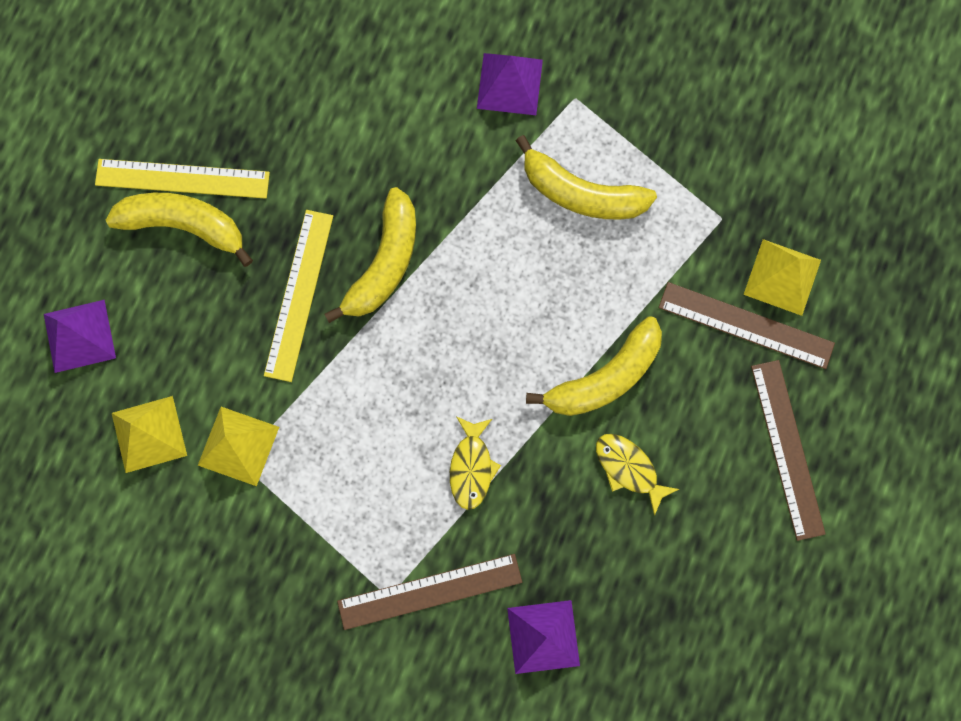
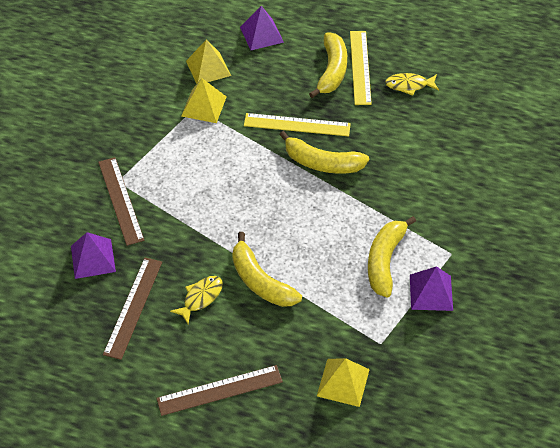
camera: 85 degrees right, 25 degrees down
yellow fish [450,416,501,510] -> yellow fish moved to [385,73,439,96]
purple pyramid [477,53,543,115] -> purple pyramid moved to [410,266,453,311]
brown ruler [659,282,835,369] -> brown ruler moved to [103,257,162,360]

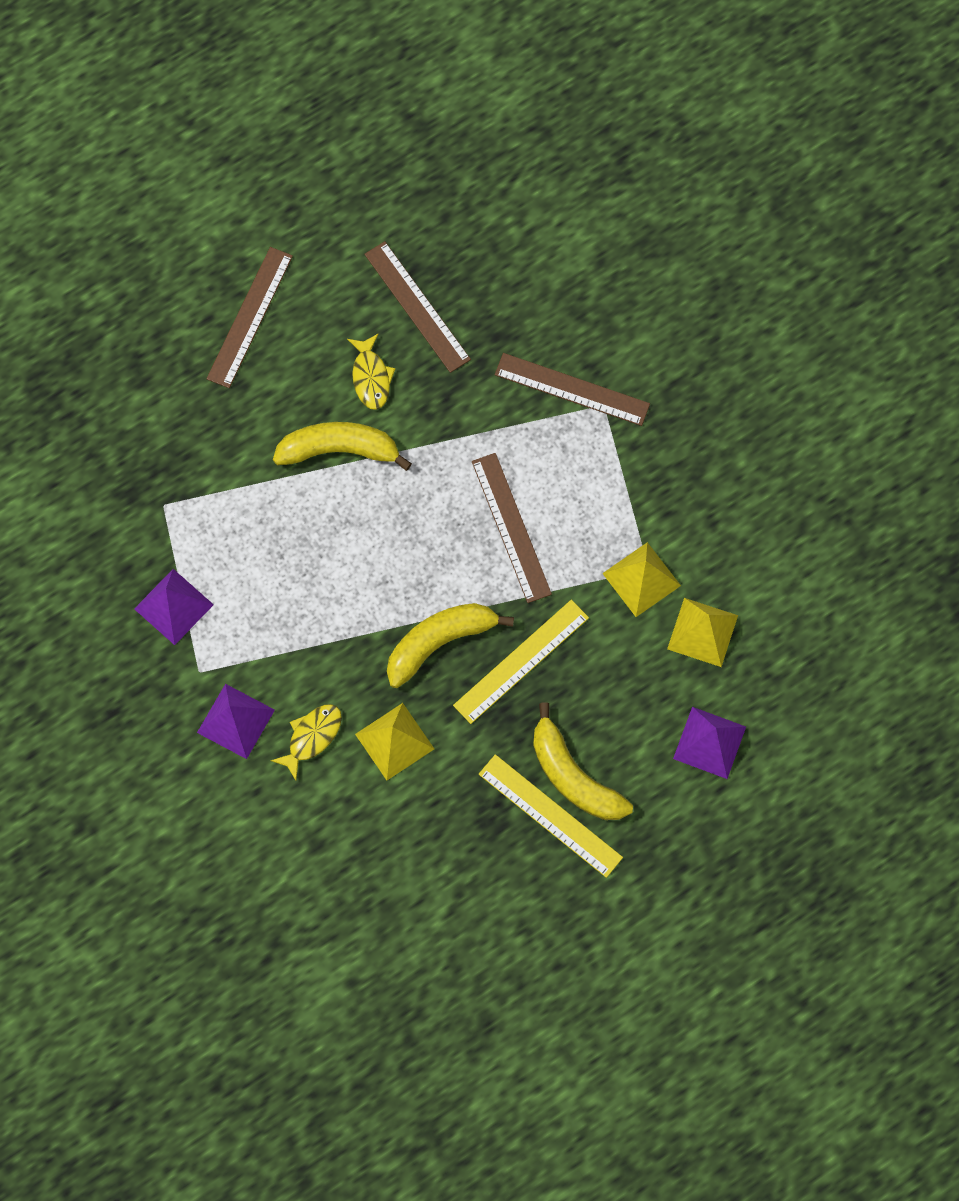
camera: 130 degrees right, 20 degrees up
purple pyramid [71,232,116,279] -> purple pyramid moved to [197,684,275,759]
yellow pyramid [317,358,370,407] -> yellow pyramid moved to [355,703,434,780]
yellow banana [368,216,416,298] -> none
yellow fish [385,73,439,96] -> yellow fish moved to [270,704,342,780]
none -> brown ruler [472,453,552,603]

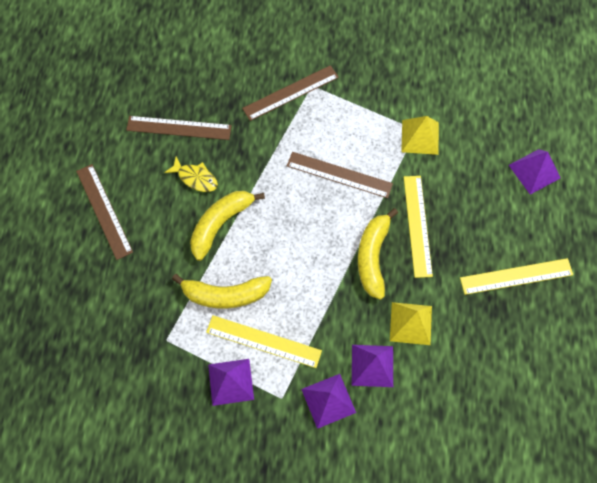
camera: 50 degrees left, 5 degrees down
yellow fish [270,704,342,780] -> purple pyramid [352,345,393,387]
yellow banana [533,702,633,820] -> yellow banana moved to [172,274,272,309]
yellow pyramid [667,598,738,667] -> none
none -> yellow ruler [206,315,322,368]

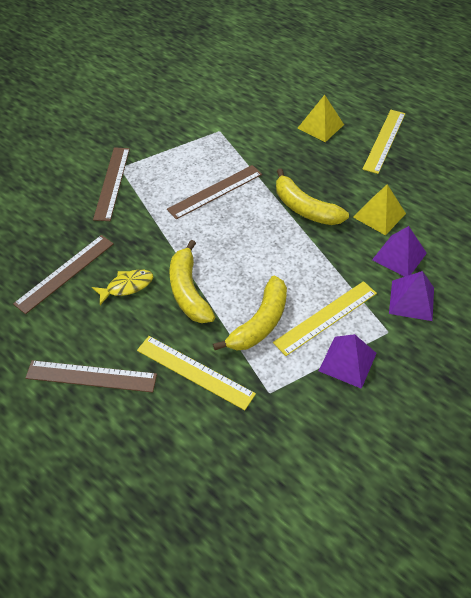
camera: 55 degrees left, 15 degrees down
yellow pyramid [401,116,439,155] -> yellow pyramid moved to [297,95,344,142]
yellow ruler [404,176,433,278] -> yellow ruler moved to [137,336,256,410]
purple pyramid [509,149,561,195] -> none

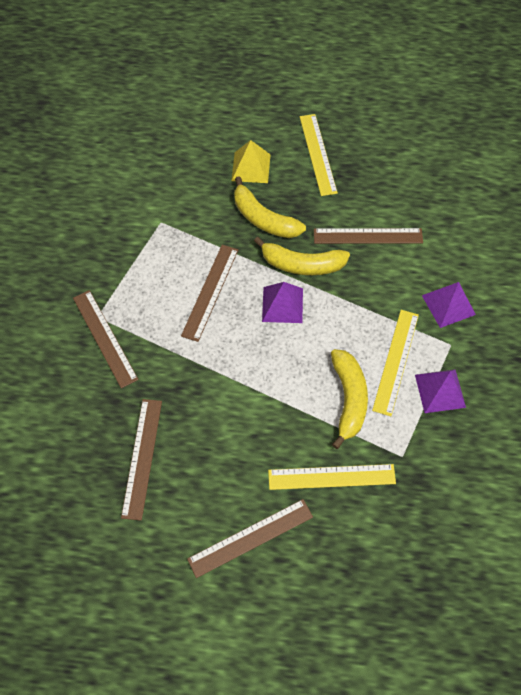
camera: 35 degrees left, 10 degrees up
yellow fish [92,269,153,305] -> none
yellow banana [169,240,215,323] -> yellow banana moved to [234,176,306,238]
yellow pyramid [353,184,406,235] -> brown ruler [314,228,423,244]
purple pyramid [372,226,427,277] -> purple pyramid moved to [262,282,303,323]

